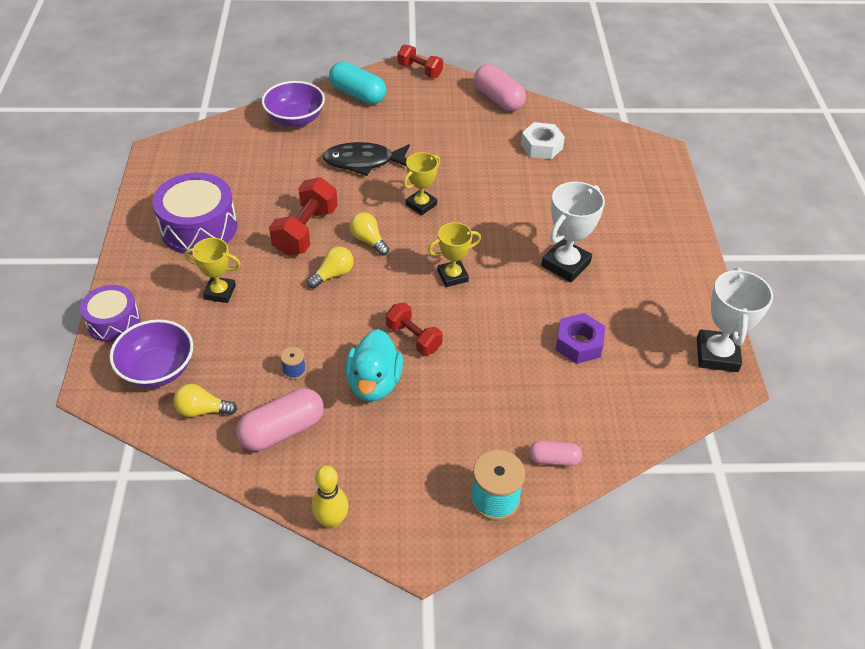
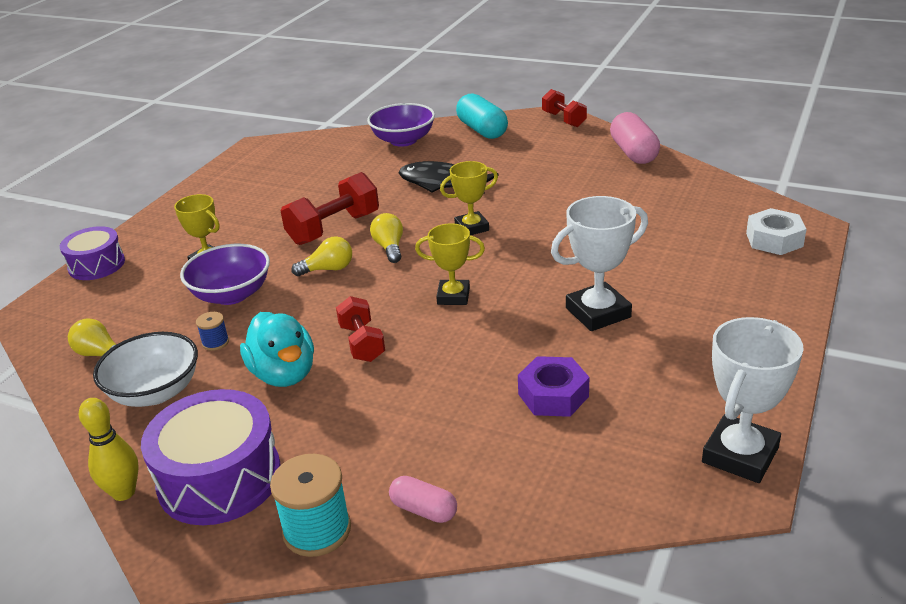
camera: 30 degrees right, 15 degrees down
purple bowl [109,319,193,388] -> purple bowl moved to [180,244,270,305]
purple drum [152,172,237,255] -> purple drum moved to [141,389,281,525]
pink capsule [236,388,324,451] -> white bowl [93,332,198,407]
turquoise duck [345,329,403,401] -> turquoise duck turned 60 degrees counterclockwise [240,312,314,387]
white nut [521,122,565,159] -> white nut moved to [746,208,807,255]

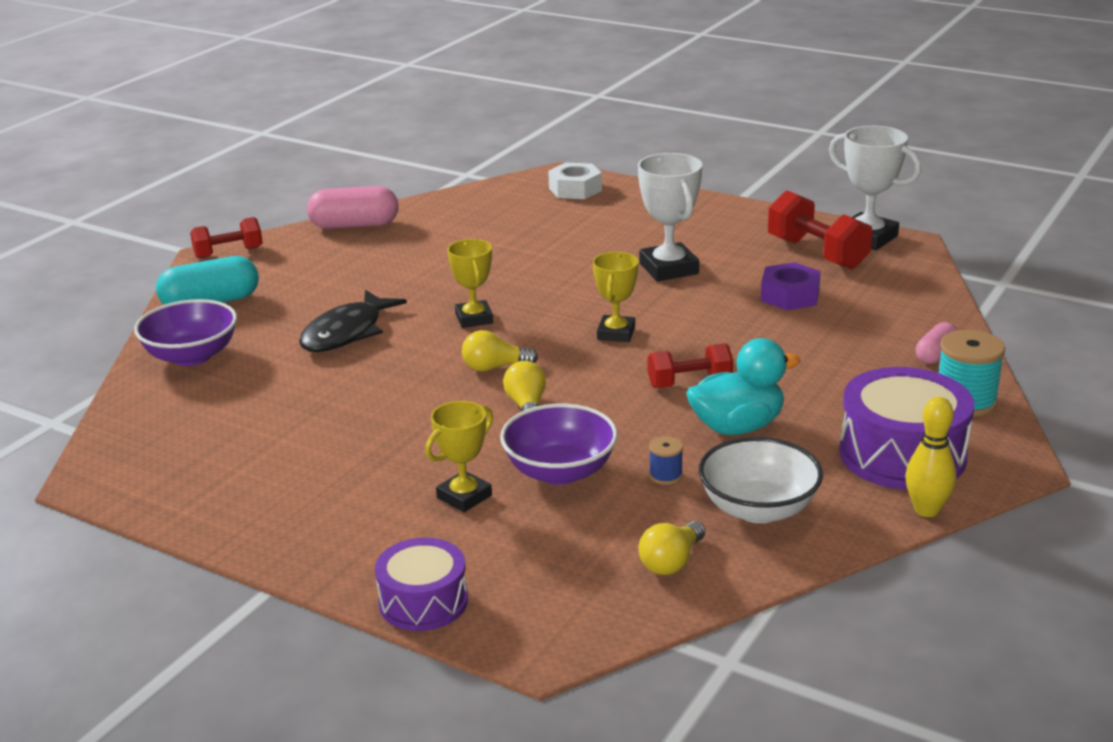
camera: 85 degrees left, 5 degrees down
red dumbbell [281,172,379,245] -> red dumbbell moved to [768,190,873,270]

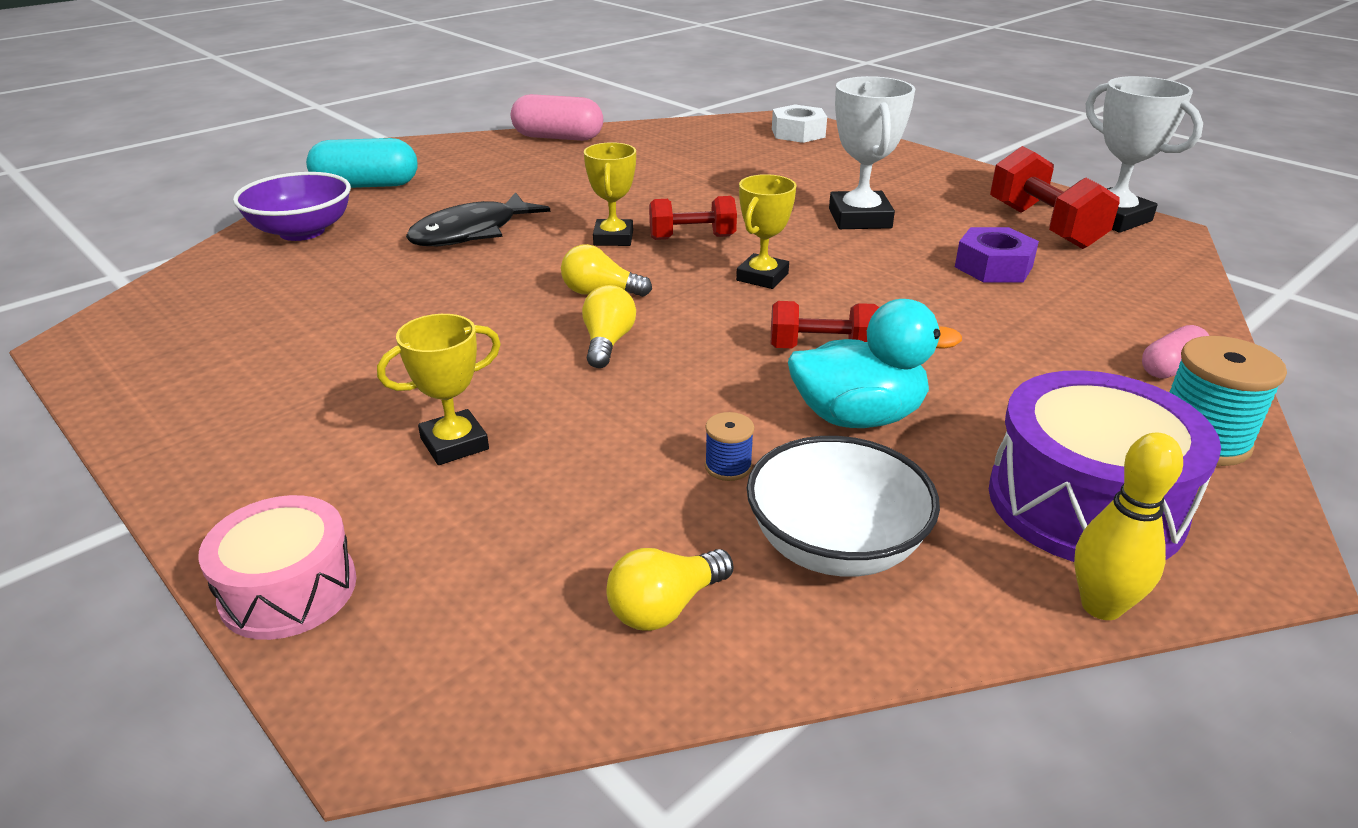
camera: 15 degrees right, 5 degrees up
red dumbbell [190,217,263,259] -> red dumbbell moved to [649,196,737,240]
purple drum [375,538,468,631] -> pink drum [198,495,357,640]
purple bowl [500,404,618,485] -> none

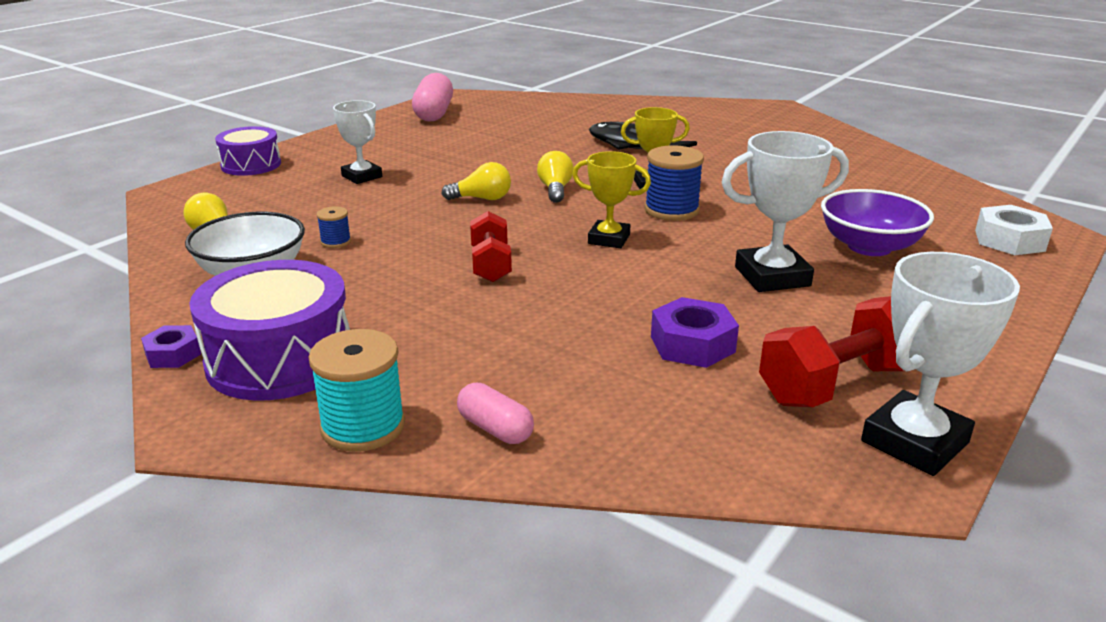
camera: 80 degrees right, 5 degrees down
pink drum [198,495,357,640] -> purple drum [215,126,281,176]
purple bowl [233,172,351,241] -> purple bowl moved to [821,189,934,256]
turquoise capsule [306,138,418,188] -> none
yellow trophy [377,314,501,465] -> white trophy [333,100,382,184]
pink capsule [511,94,603,141] -> pink capsule moved to [412,73,453,122]
red dumbbell [649,196,737,240] -> blue spool [645,145,704,221]
turquoise duck [788,299,962,428] -> none
yellow bowling pin [1074,433,1183,620] -> purple nut [141,325,201,368]

